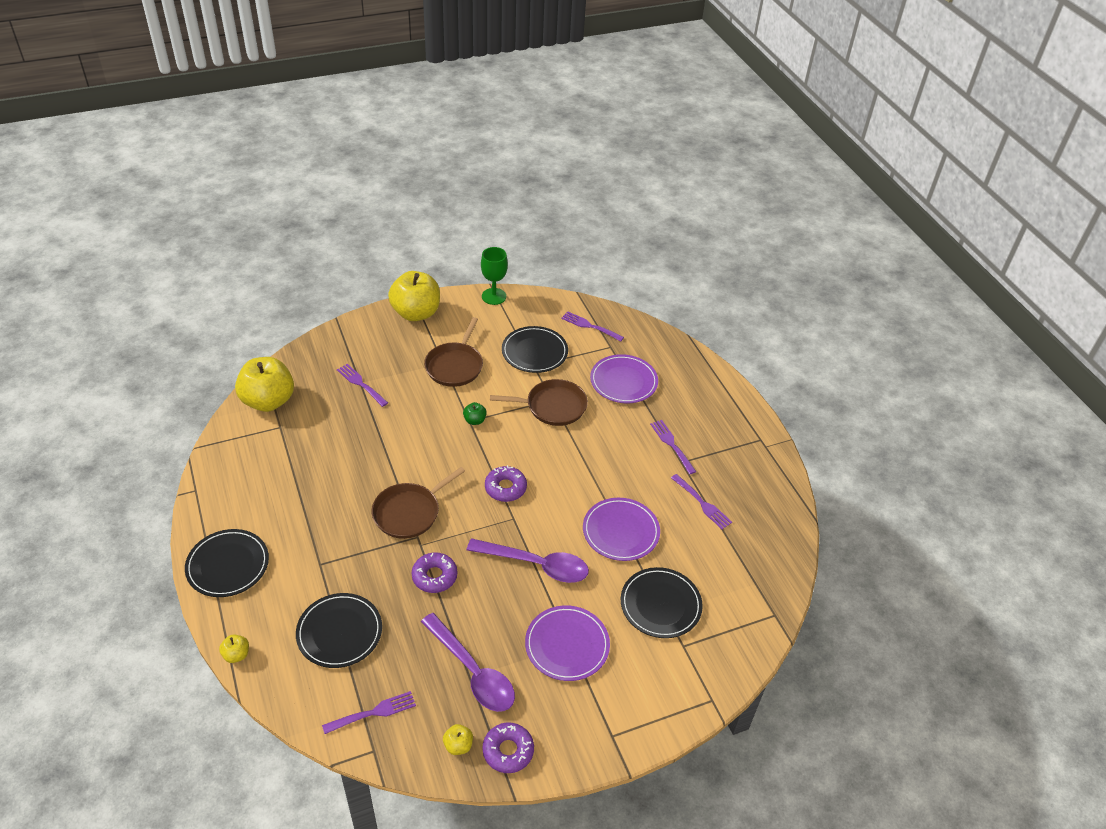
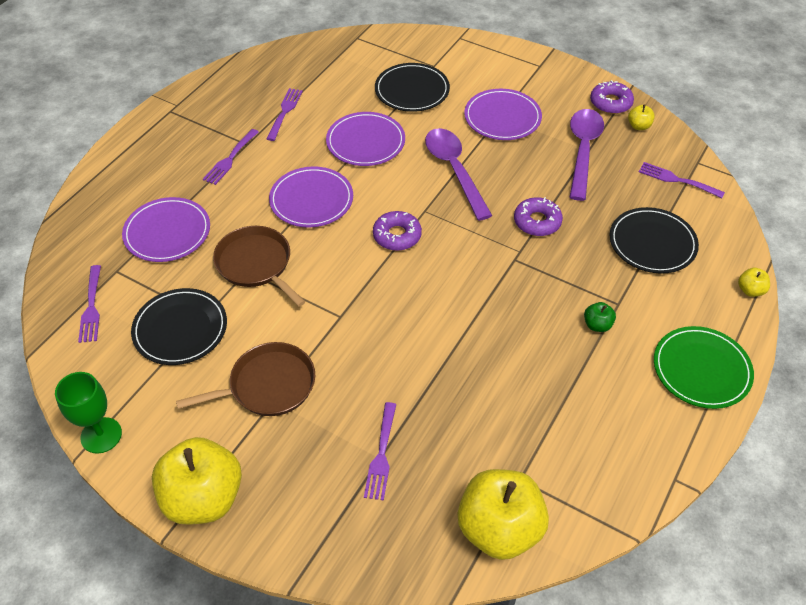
camera: 125 degrees left, 5 degrees up
black plate [185,529,269,597] -> green plate [654,326,754,409]
brown pan [372,467,465,539] -> none
green apple [463,402,487,425] -> green apple moved to [584,302,616,332]
none -> purple plate [269,167,353,227]

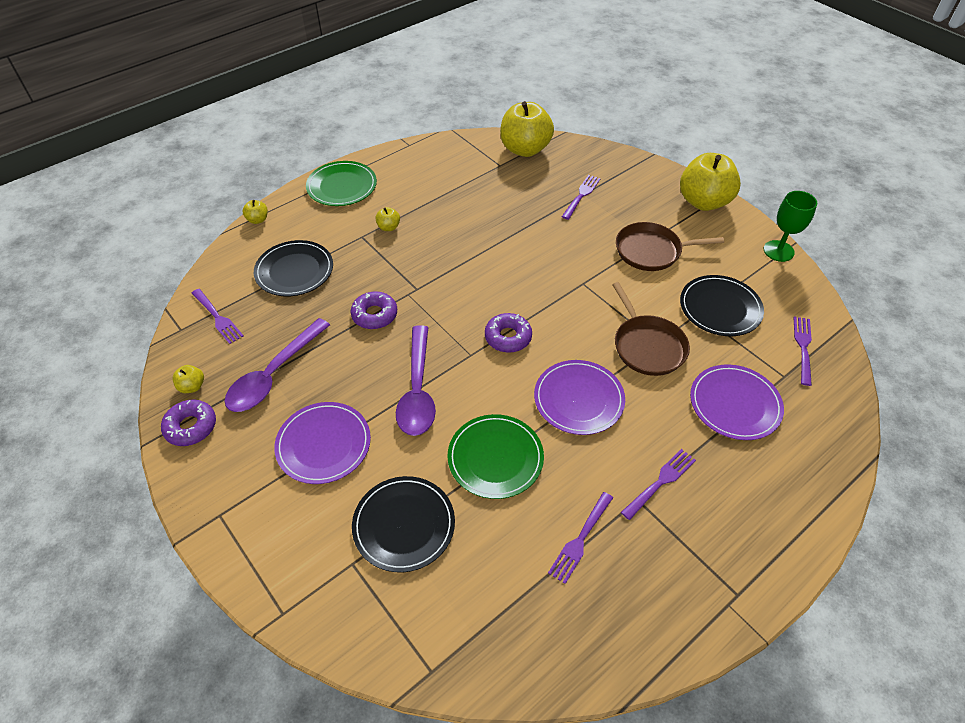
camera: 160 degrees left, 0 degrees up
purple plate [326,112,405,166] -> green plate [447,414,544,499]
green apple [584,302,616,332] -> yellow apple [375,207,400,231]

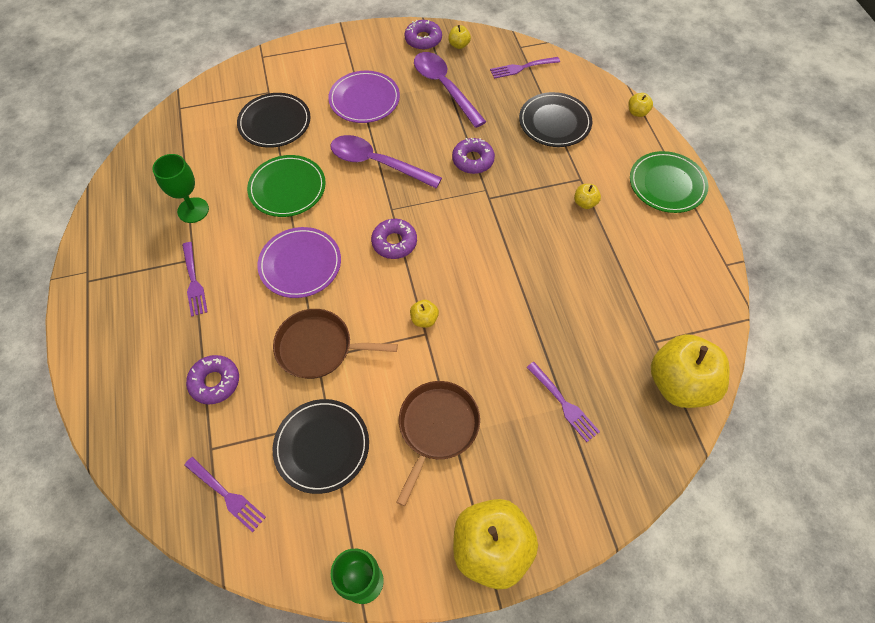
camera: 115 degrees right, 10 degrees up
purple fork [548,492,613,584] -> green goblet [152,154,209,223]
purple plate [690,364,784,440] -> purple donut [186,355,239,405]
none -> yellow apple [410,300,439,328]

